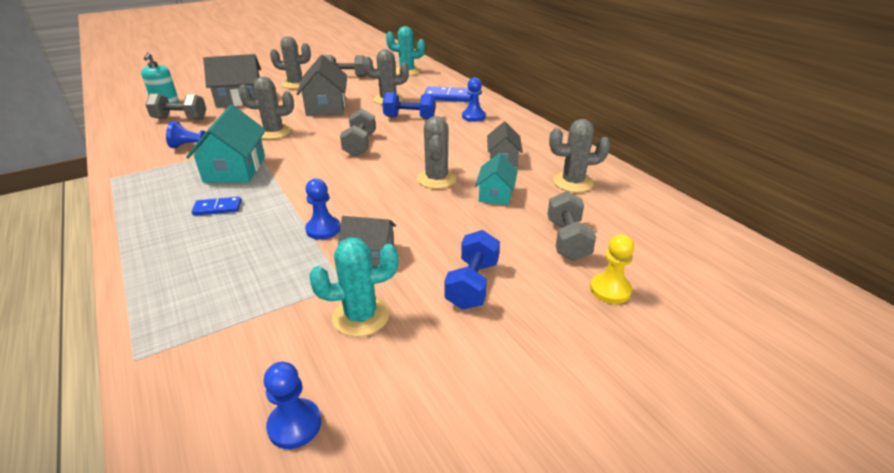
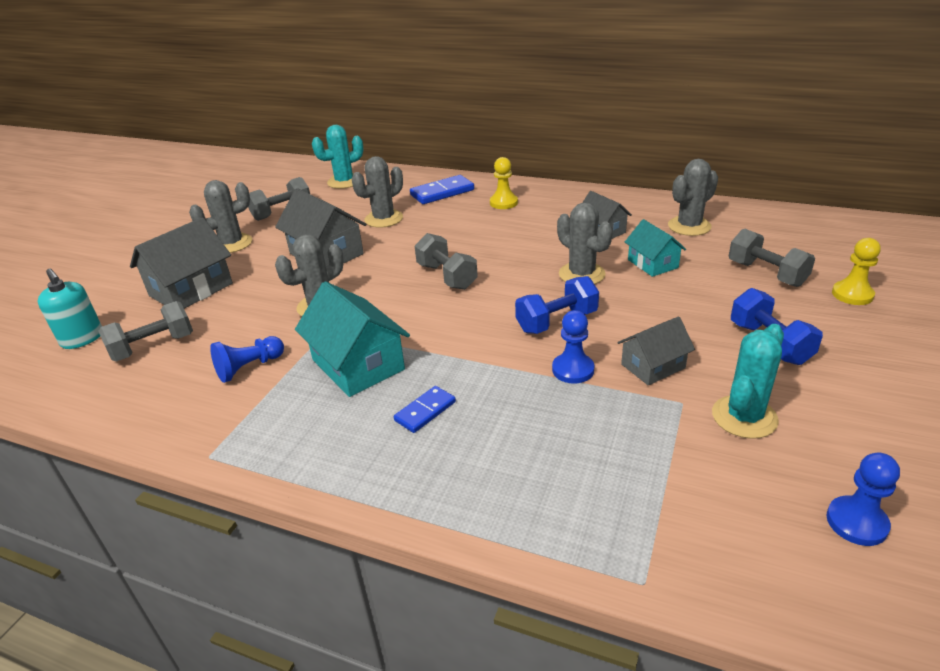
camera: 35 degrees left, 0 degrees up
blue dumbbell [382,92,435,119] -> blue dumbbell moved to [515,276,599,334]
blue pawn [462,78,486,122] -> yellow pawn [490,157,518,209]

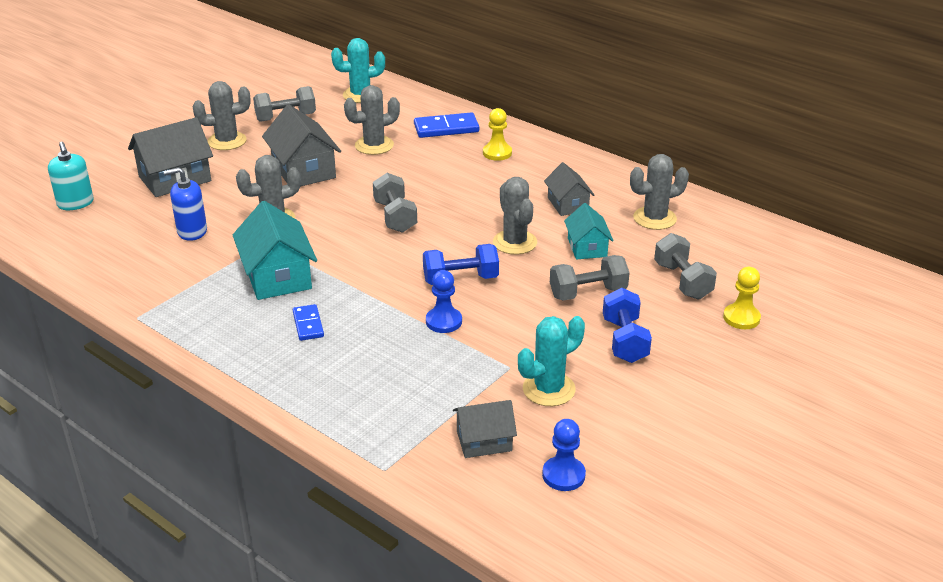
camera: 15 degrees right, 0 degrees up
grey dumbbell [99,301,193,361] -> grey dumbbell moved to [550,255,630,301]
blue pawn [210,336,284,383] -> none
blue domino [394,386,456,433] -> blue domino turned 75 degrees counterclockwise [293,304,324,341]
grey house [617,317,695,385] -> grey house moved to [453,400,517,458]
none -> blue soap dispenser [163,167,207,241]

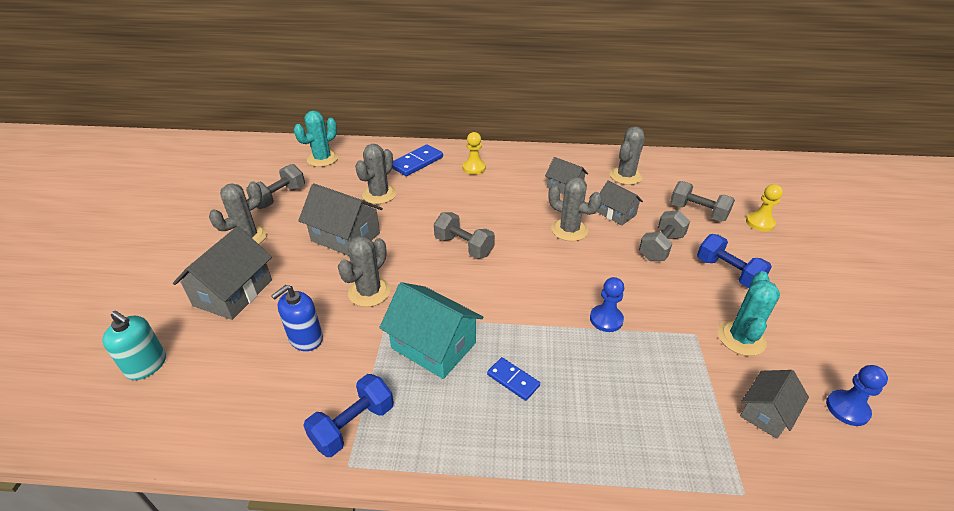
camera: 35 degrees left, 5 degrees up
blue dumbbell [423,244,499,285] -> blue dumbbell moved to [303,374,394,457]
turquoise house [564,203,614,260] -> grey house [597,181,643,225]

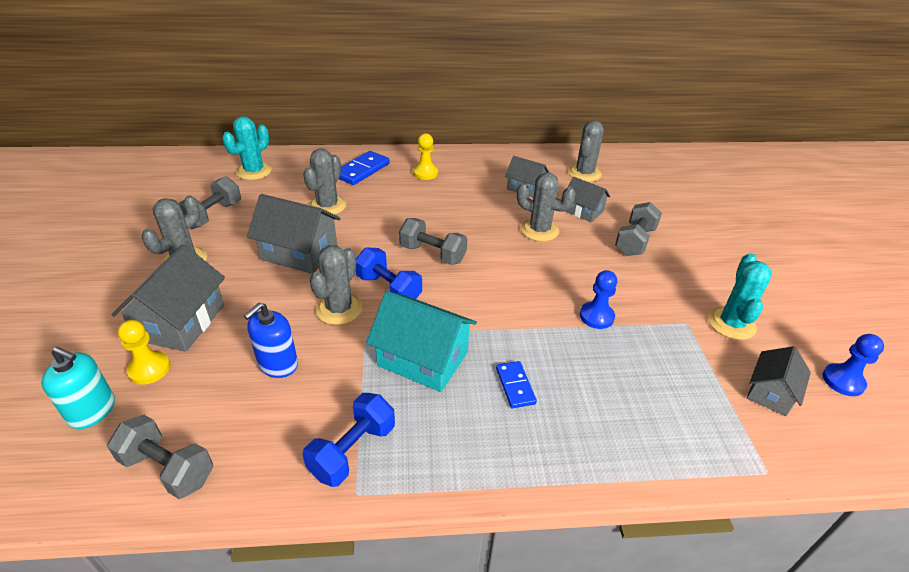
camera: 10 degrees left, 0 degrees up
blue domino [487,357,540,401] -> blue domino turned 45 degrees clockwise [496,361,537,408]
grey dumbbell [670,181,735,222] -> grey dumbbell moved to [107,415,213,499]
blue dumbbell [697,234,772,288] -> blue dumbbell moved to [356,247,422,299]
yellow pawn [746,184,783,231] -> yellow pawn moved to [118,320,171,385]

